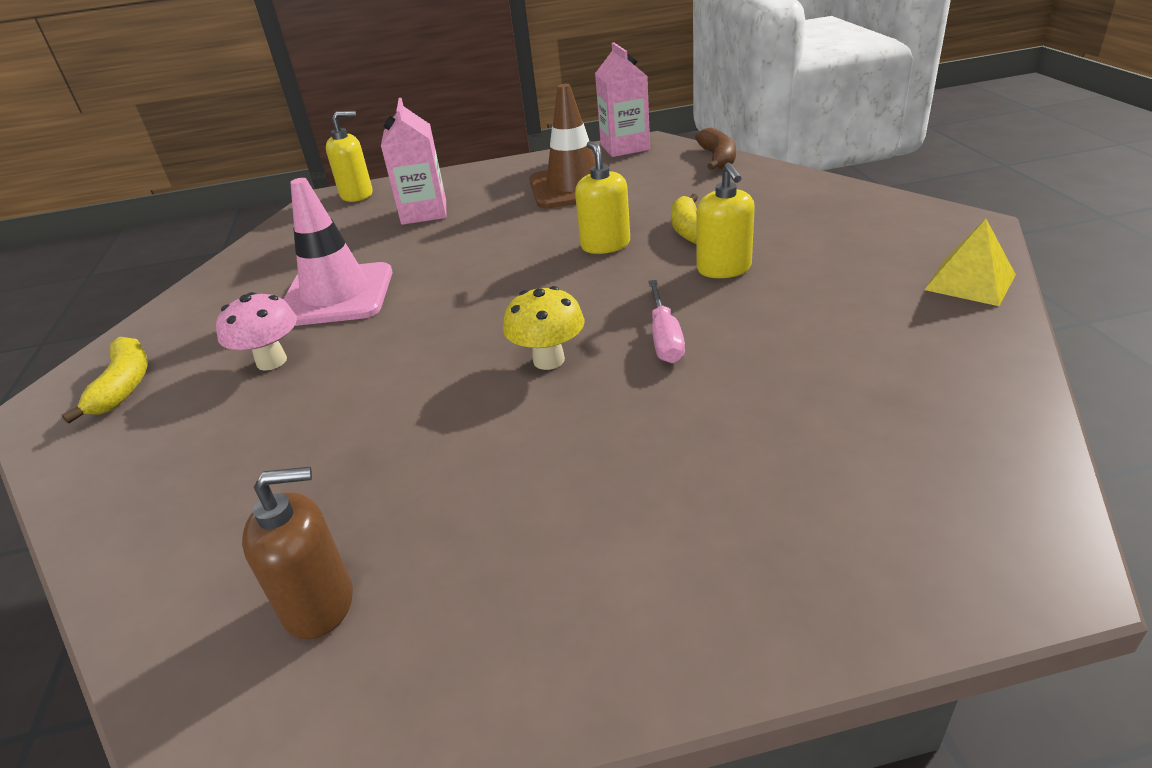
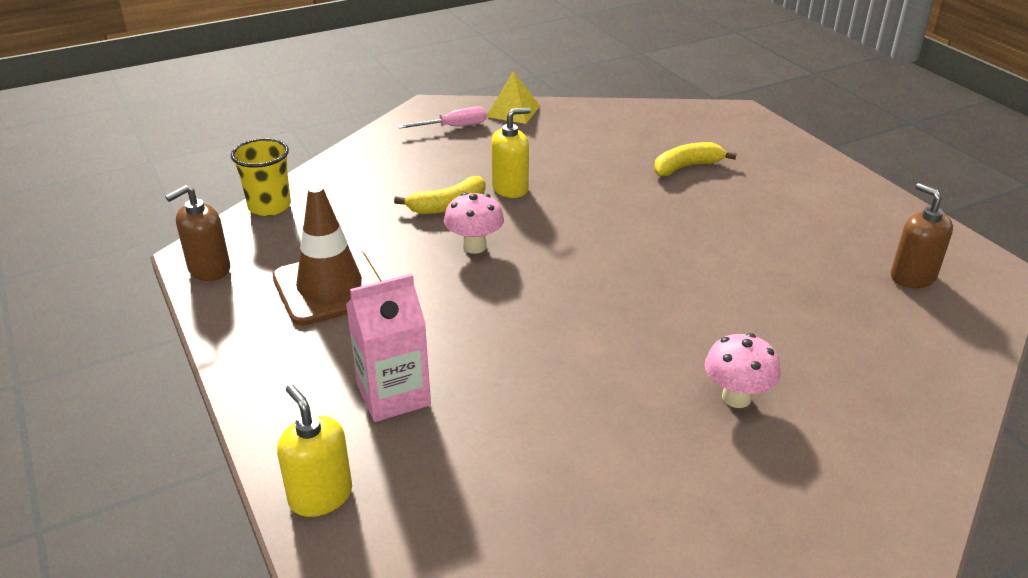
camera: 110 degrees left, 0 degrees up
yellow banana [62,337,148,424] -> yellow banana moved to [654,142,737,176]
pink traffic cone [283,178,392,326] -> none
yellow mushroom [503,286,584,370] -> none
yellow soap dispenser [575,141,630,254] -> pink mushroom [444,192,504,254]
pink carton [595,42,650,157] -> brown soap dispenser [165,185,230,281]
pink screwdriver [648,280,685,363] -> pink screwdriver moved to [398,107,487,129]
brown banana [695,127,736,170] -> yellow cup [231,138,291,216]

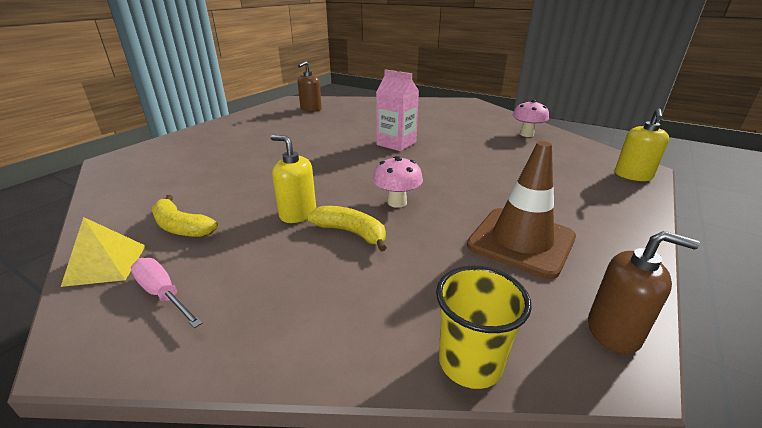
camera: 120 degrees left, 5 degrees down
pink carton [346,274,431,422] -> pink carton moved to [376,69,419,151]
yellow banana [654,142,737,176] -> yellow banana moved to [152,195,218,237]
pink mushroom [705,333,781,408] -> pink mushroom moved to [513,100,549,137]

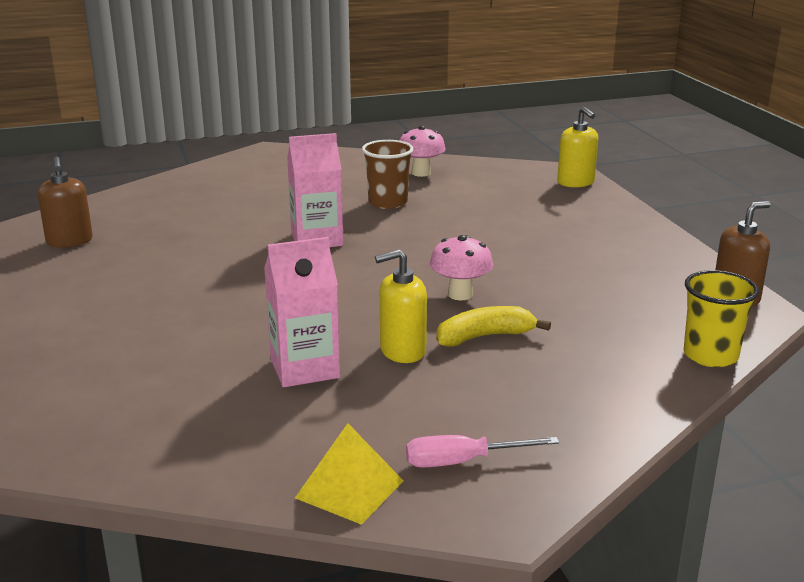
camera: 50 degrees left, 5 degrees down
yellow banana [152,195,218,237] -> none
brown traffic cone [467,141,576,279] -> none
none -> pink carton [264,237,340,387]
none -> brown cup [362,140,414,209]

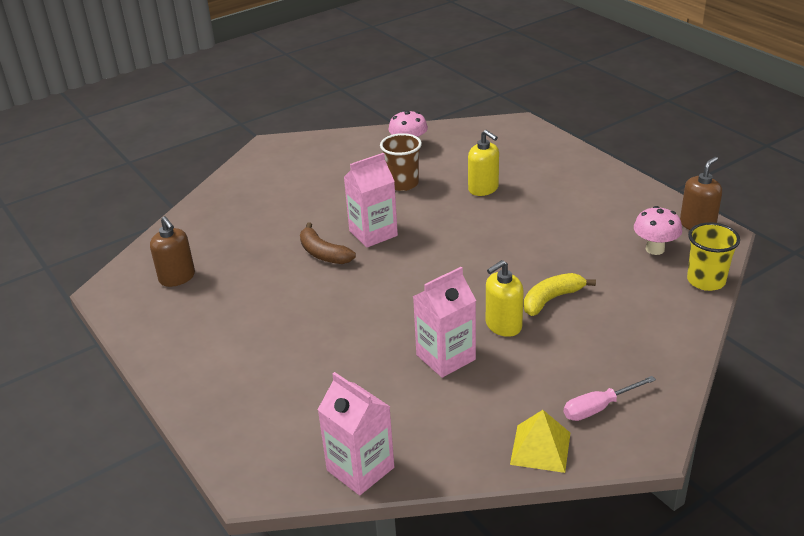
camera: 15 degrees left, 10 degrees up
pink mushroom [430,235,493,300] -> pink mushroom moved to [634,206,682,255]
yellow soap dispenser [557,107,598,188] -> yellow soap dispenser moved to [468,130,499,196]
none -> brown banana [300,223,356,264]
none -> pink carton [318,372,394,495]

